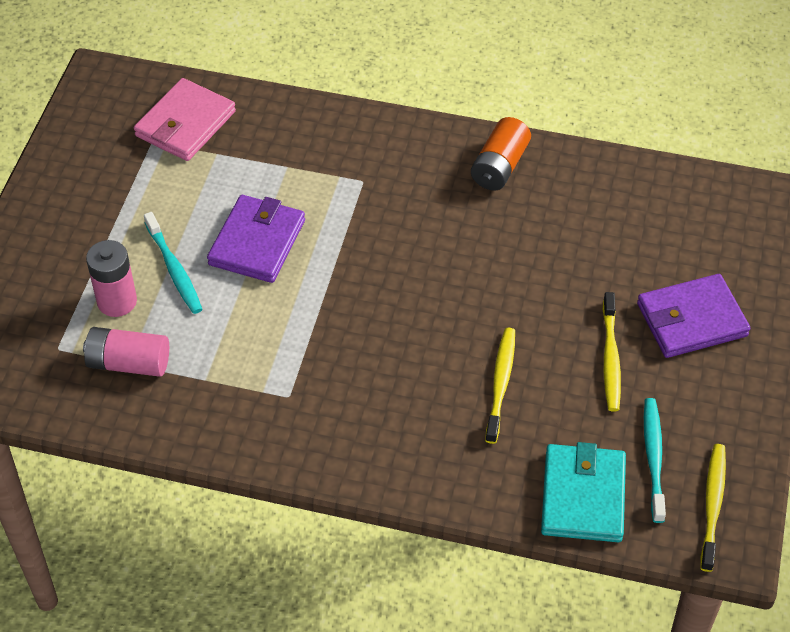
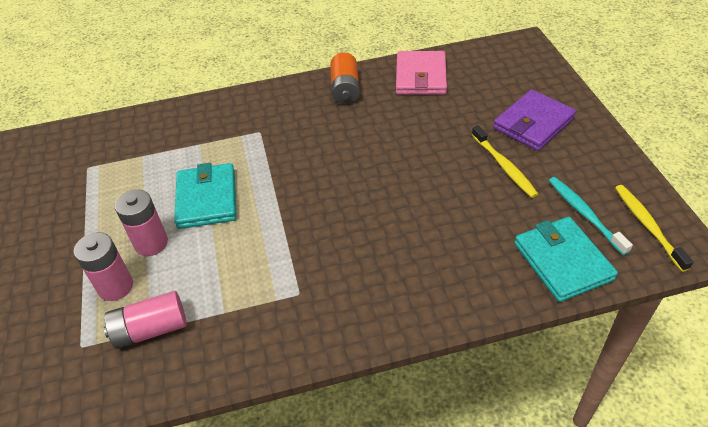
camera: 25 degrees left, 5 degrees down
pink wallet [134,78,236,161] -> pink wallet moved to [396,51,447,95]
turquoise toothbrush [144,212,203,314] -> pink battery [115,189,168,256]
purple wallet [207,195,305,283] -> turquoise wallet [174,163,237,229]
yellow toothbrush [485,328,515,444] -> none

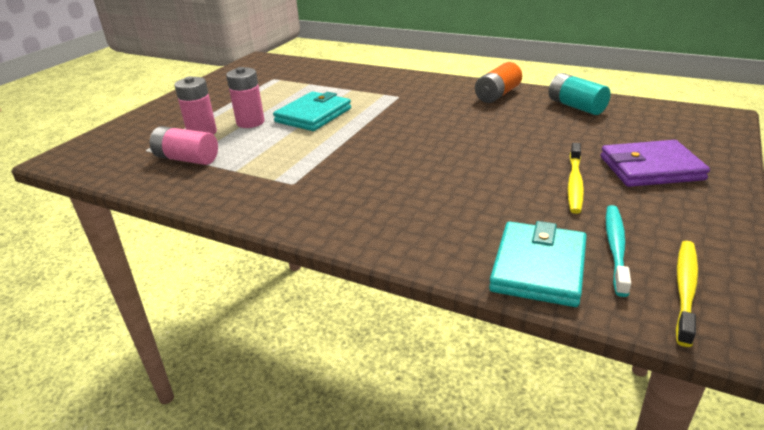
camera: 40 degrees right, 15 degrees down
pink wallet [396,51,447,95] -> turquoise battery [548,73,611,115]

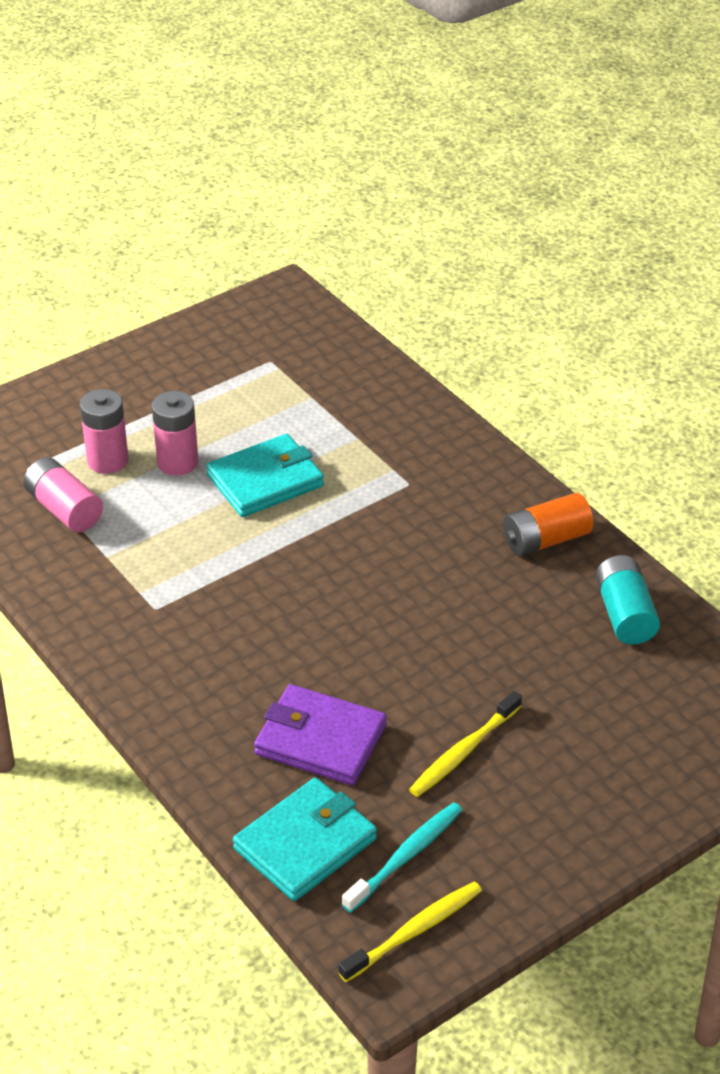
camera: 25 degrees right, 10 degrees up
purple wallet [600,140,710,187] -> purple wallet moved to [254,684,387,785]

